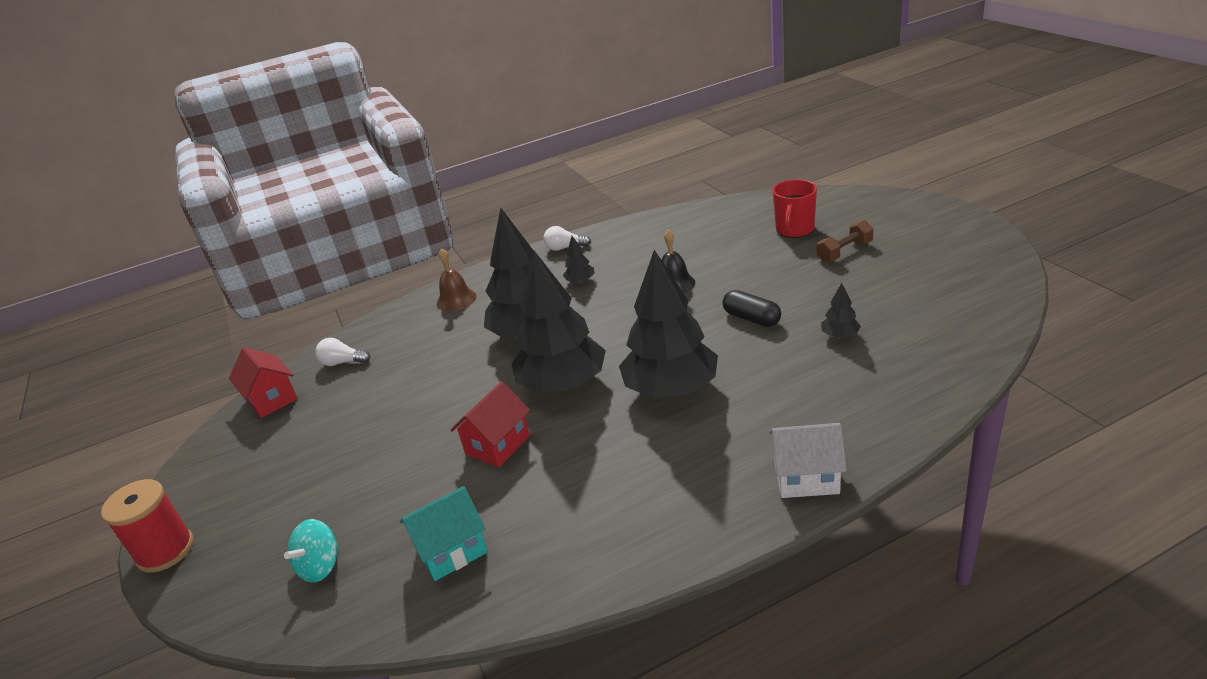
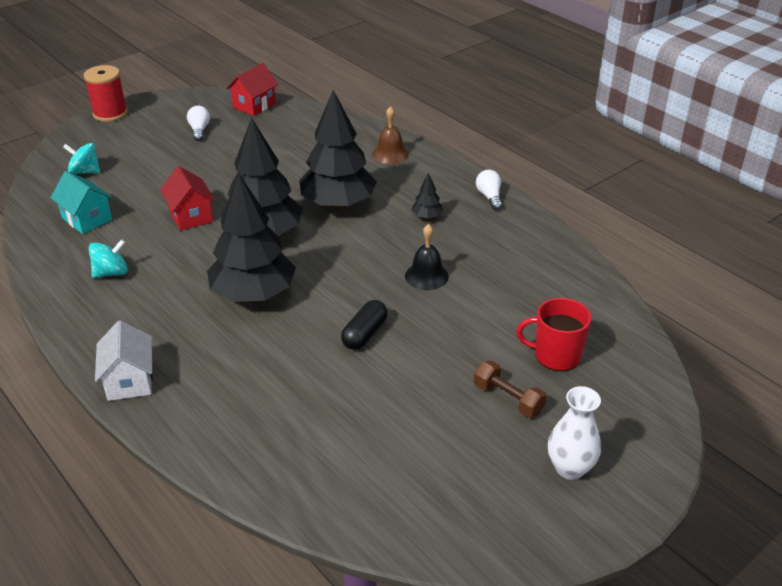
camera: 70 degrees right, 5 degrees up
white light bulb [315,338,370,366] -> white light bulb moved to [187,106,210,141]
red house [451,381,530,468] -> red house turned 45 degrees clockwise [160,166,215,231]
black tree [821,283,861,338] -> none
none -> turquoise spinning top [89,239,128,278]
none -> white vase [548,386,601,480]

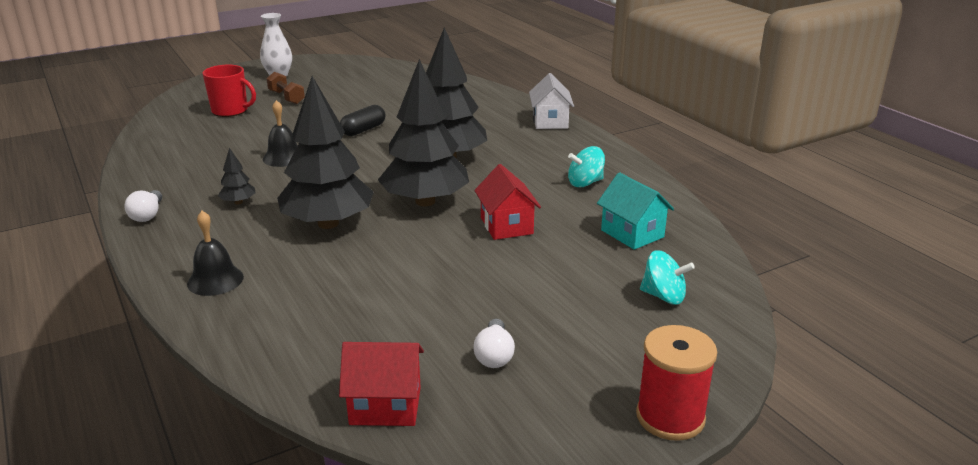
camera: 170 degrees left, 10 degrees down
red house [226,63,278,116] -> red house turned 45 degrees clockwise [339,342,424,426]
brown bell [372,106,409,164] -> black bell [187,211,244,296]

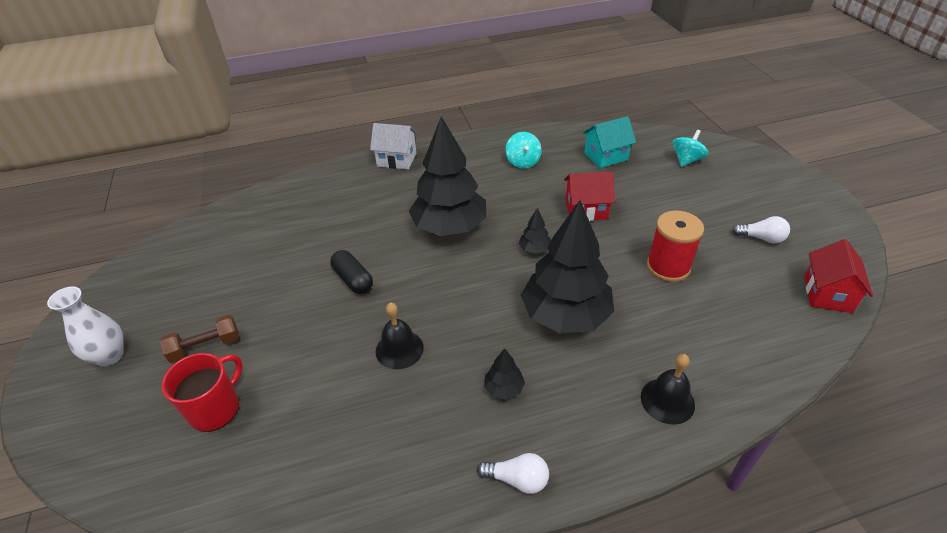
camera: 75 degrees left, 15 degrees up
black tree [378,59,469,206] -> black tree [519,208,551,254], size x0.41
red spool [636,325,717,441] -> red spool moved to [647,211,704,282]

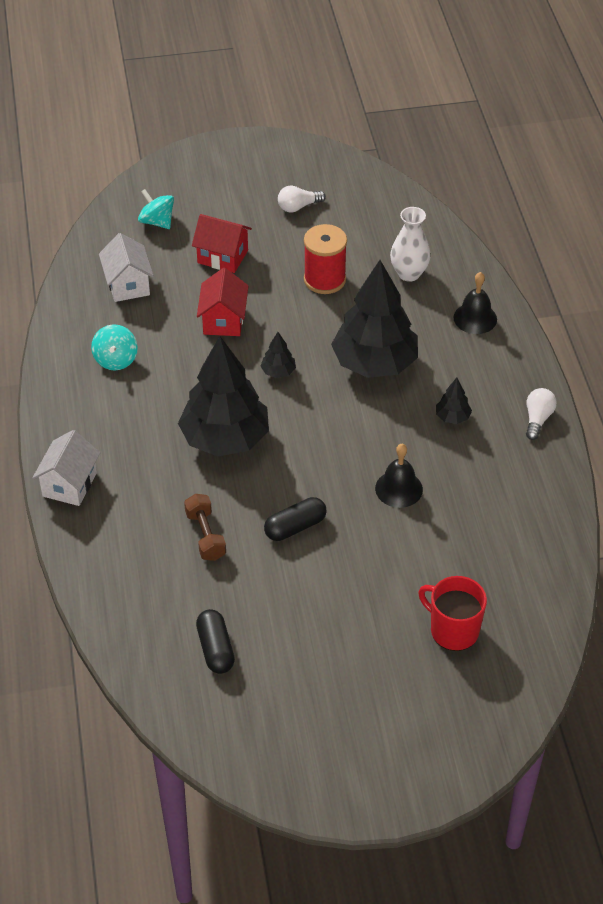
camera: 85 degrees left, 5 degrees up
white vase [47,287,124,366] -> white vase moved to [390,207,431,282]
brown dumbbell [160,315,239,363] -> brown dumbbell moved to [184,494,226,561]
turquoise spinning top [506,132,541,169] -> turquoise spinning top turned 90 degrees clockwise [91,324,138,370]
turquoise house [583,116,636,168] -> white house [99,233,154,302]
white light bulb [732,216,790,243] -> white light bulb turned 135 degrees counterclockwise [278,185,326,212]
red house [804,239,873,313] -> red house moved to [192,214,252,273]
none -> black capsule [196,609,235,674]

